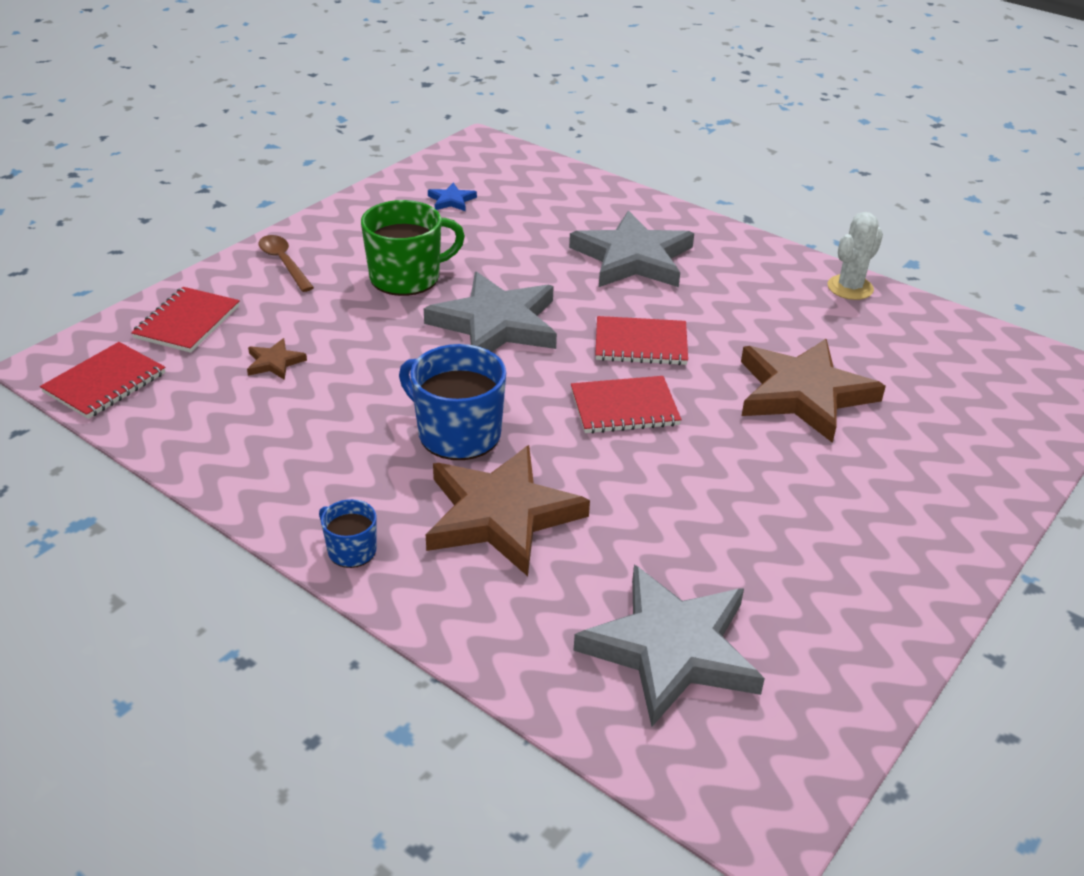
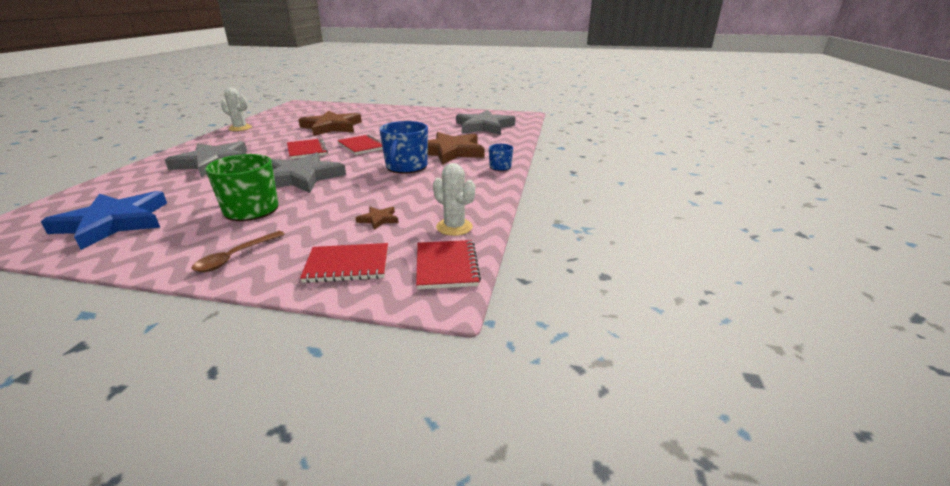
camera: 115 degrees left, 10 degrees down
red notebook [40,342,165,419] -> red notebook turned 75 degrees clockwise [416,240,481,289]
blue star [428,182,477,211] -> blue star [41,191,167,250], size x2.38
none -> white cactus [433,163,475,236]

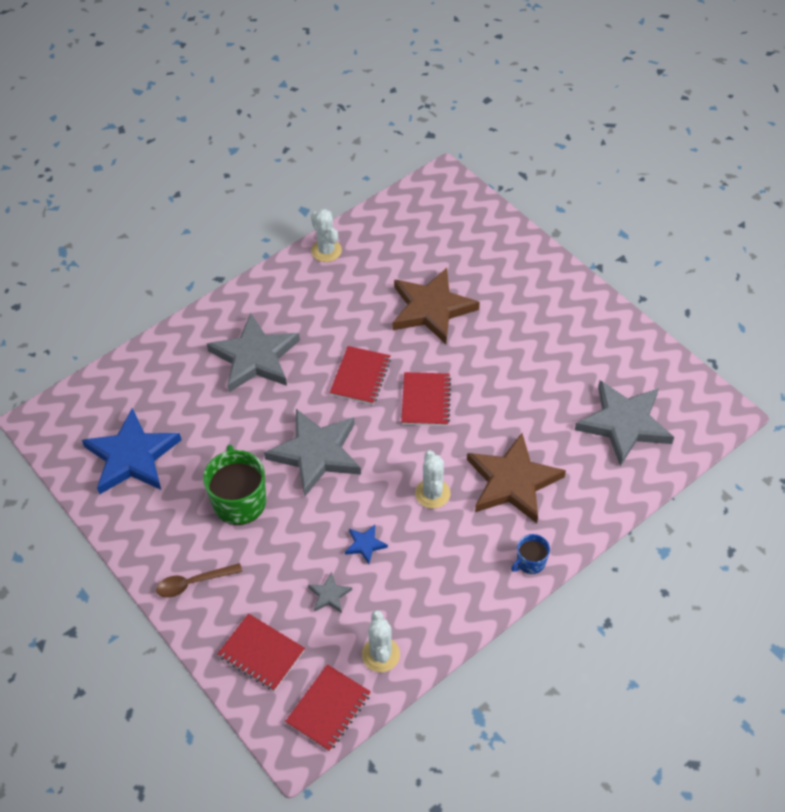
camera: 40 degrees right, 25 degrees up
brown star [356,207,399,230] -> grey star [308,572,352,613]
blue mug [379,121,428,174] -> white cactus [415,450,450,509]
none -> blue star [345,525,388,564]

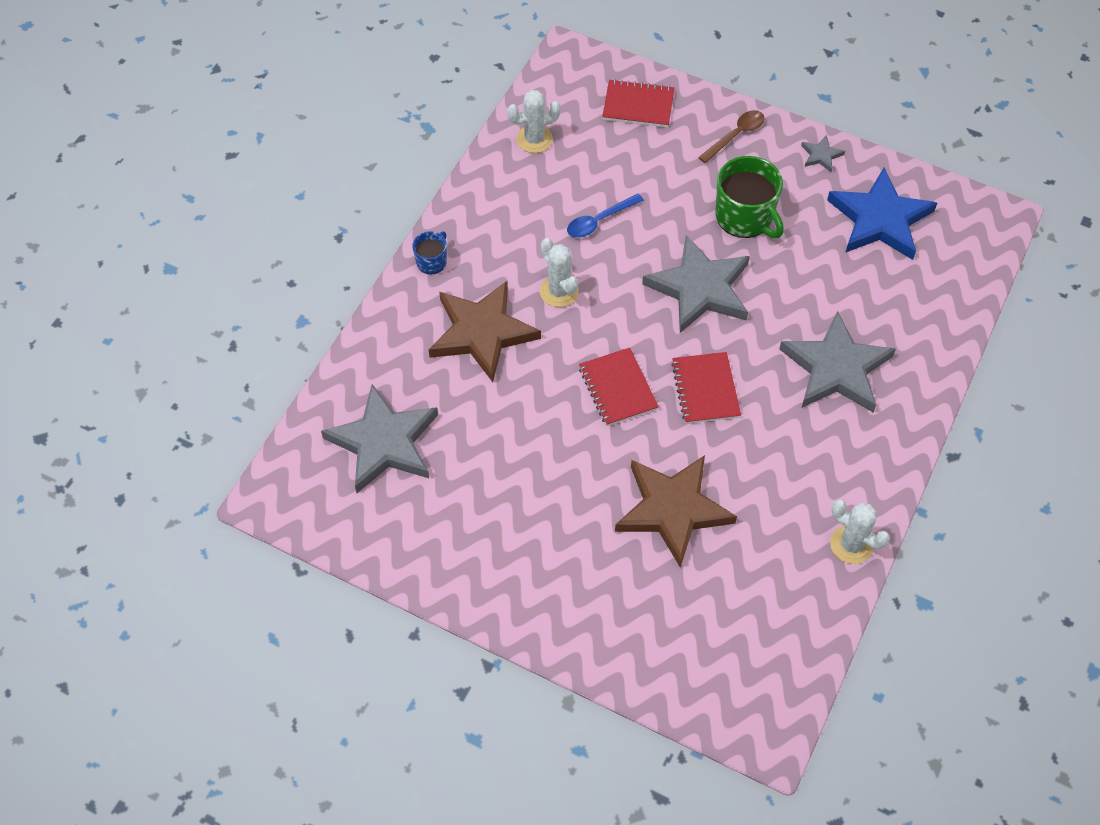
camera: 155 degrees right, 5 degrees up
red notebook [285,664,371,752] -> none
grey star [308,572,352,613] -> grey star moved to [801,135,845,172]
blue star [345,525,388,564] -> blue spoon [567,194,644,238]
white cactus [362,610,400,672] -> white cactus turned 75 degrees counterclockwise [507,90,561,153]

